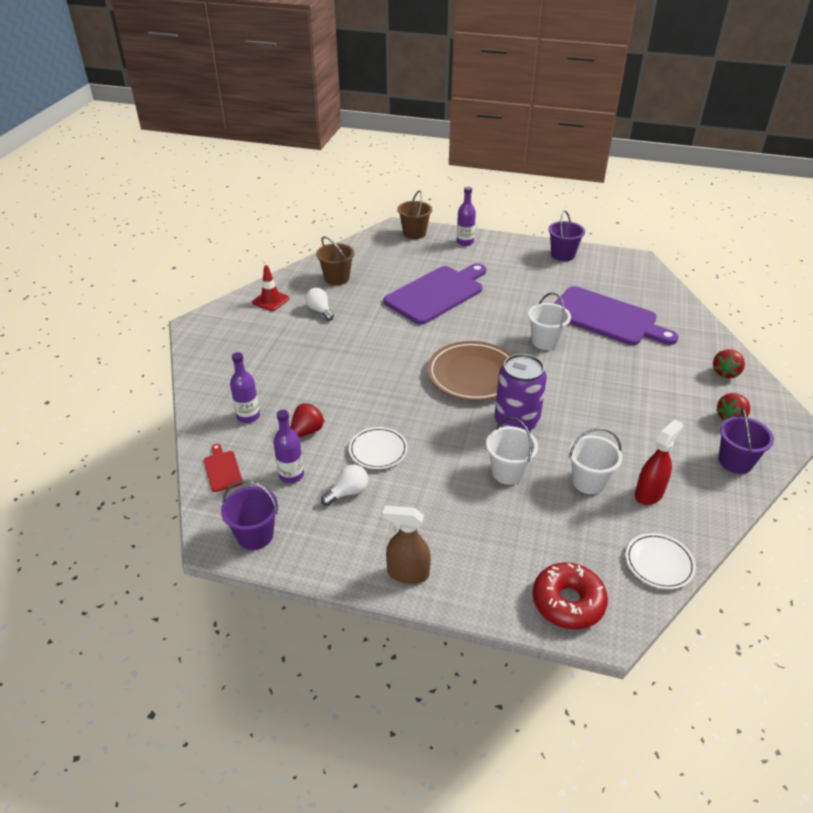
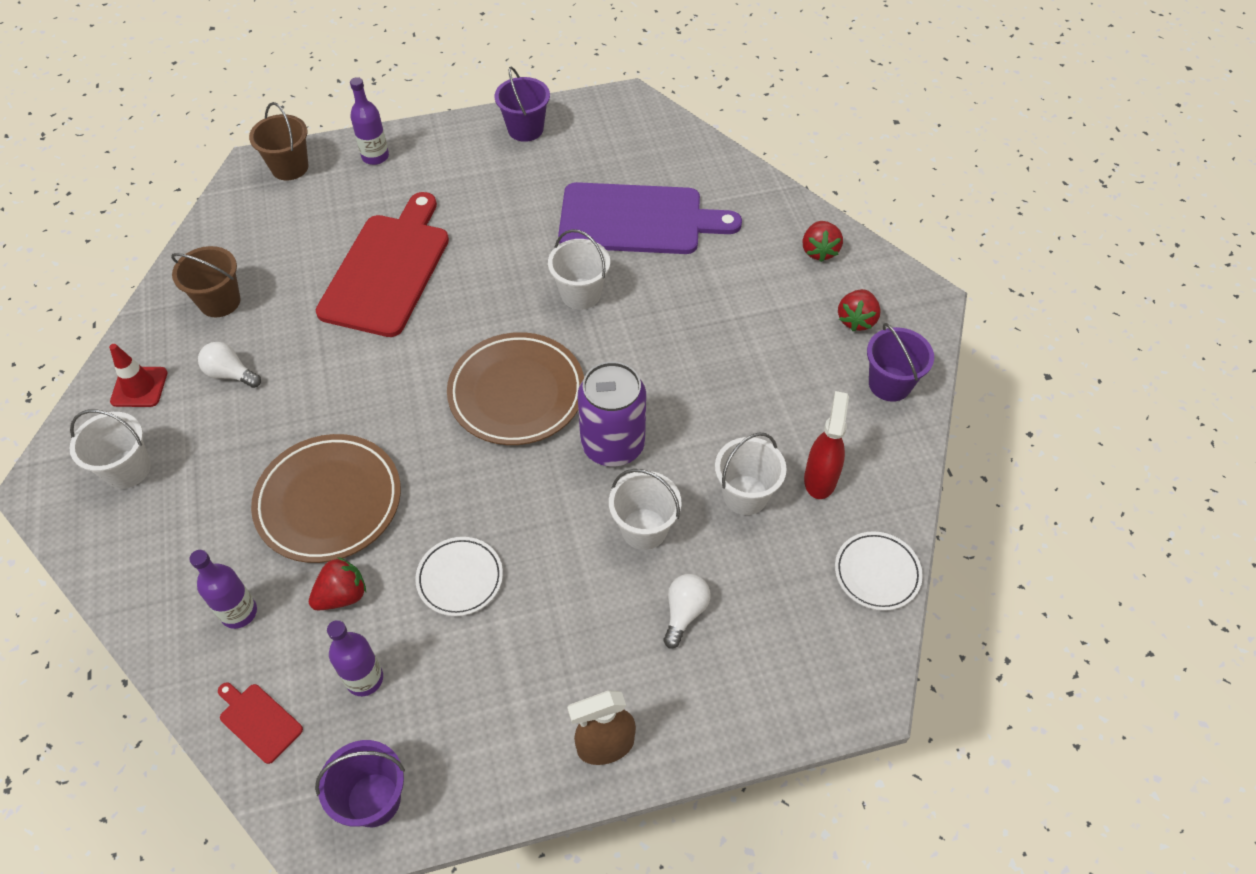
camera: 30 degrees left, 15 degrees up
red strawberry [290,403,325,437] -> red strawberry turned 45 degrees clockwise [309,557,366,610]
white light bulb [321,465,368,506] -> white light bulb moved to [663,574,711,648]
purple cutting board [383,263,486,325] -> red cutting board [316,192,449,337]
red donut [533,562,608,629] -> none
none -> white bucket [69,410,151,489]
none -> brown plate [251,434,401,563]

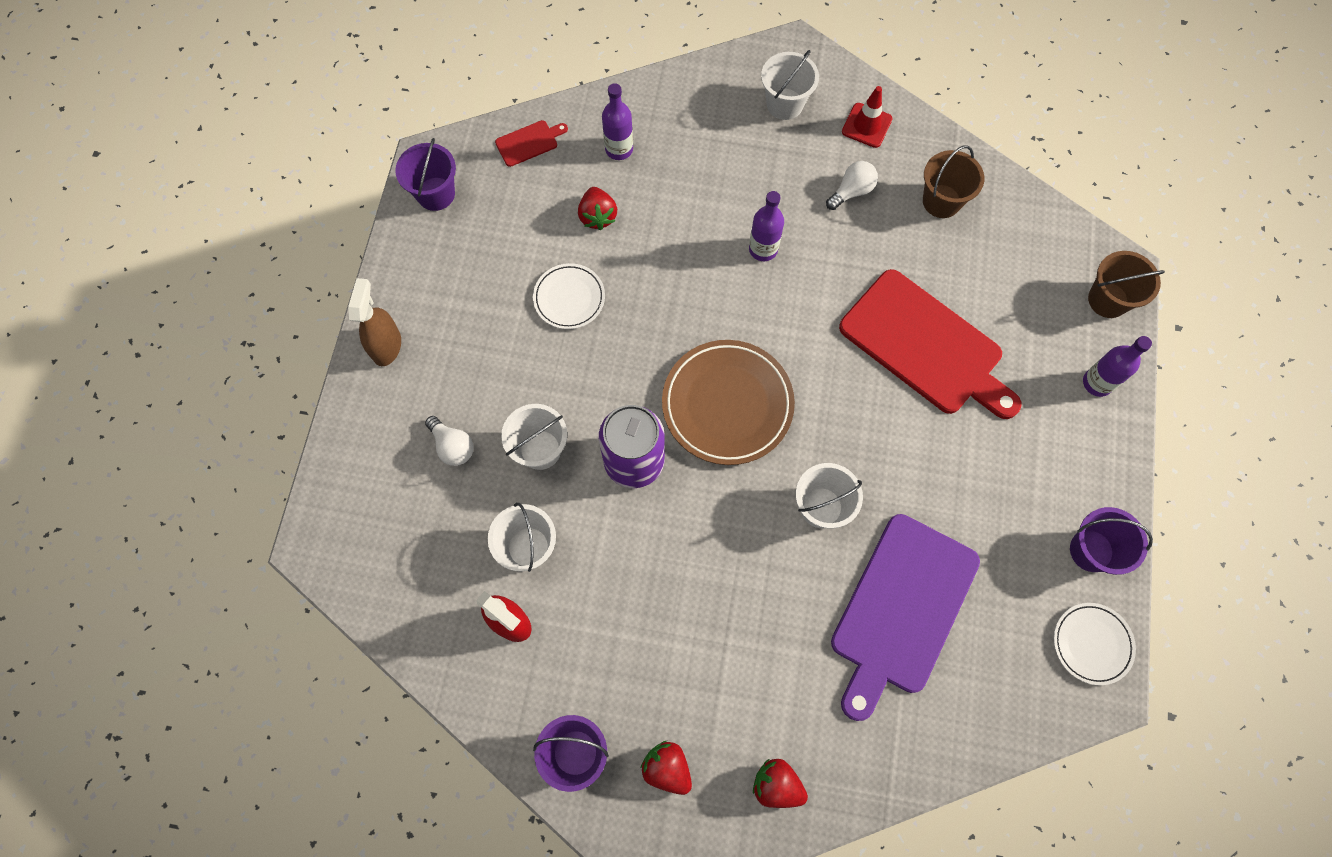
camera: 115 degrees right, 15 degrees up
brown plate [251,434,401,563] -> none
purple bottle [327,620,383,696] -> purple bottle moved to [749,191,784,261]
white plate [835,531,923,611] -> white plate moved to [1054,603,1136,685]

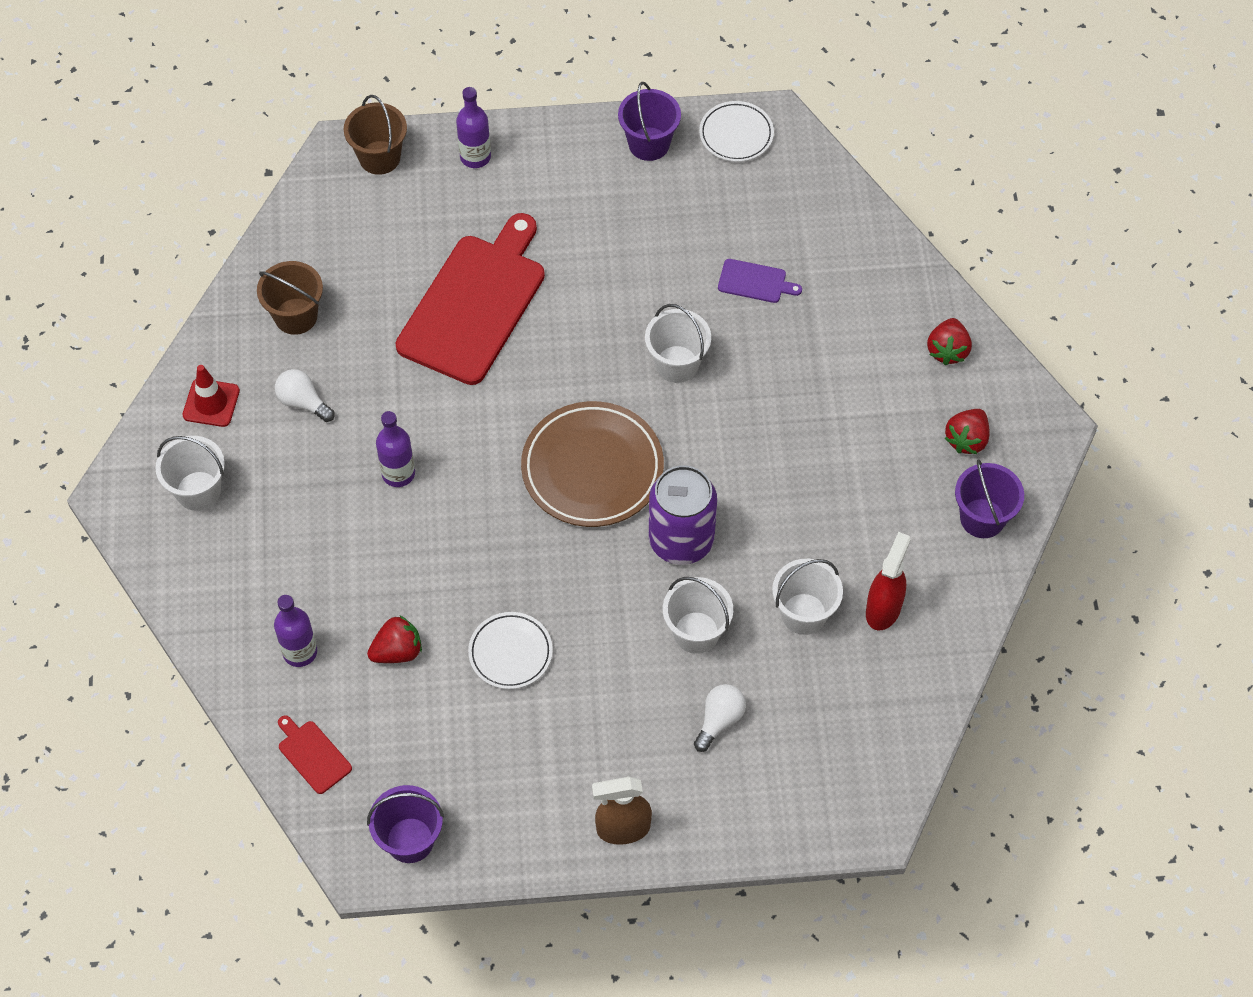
camera: 105 degrees left, 10 degrees down
purple cutting board [831,514,980,721] -> purple cutting board [718,259,802,303], size x0.41

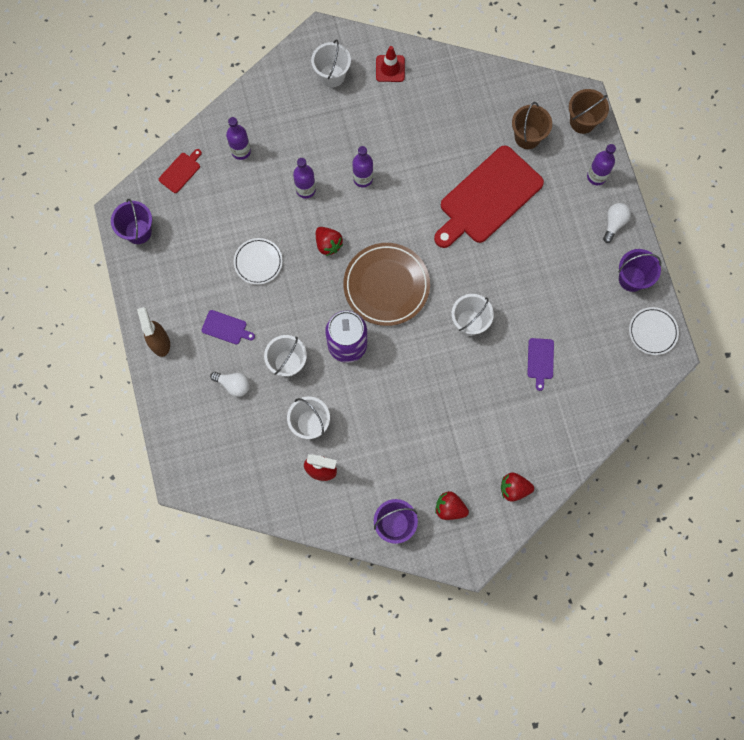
camera: 80 degrees right, 15 degrees up
brown bucket [257,261,323,335] -> brown bucket moved to [512,102,552,149]
white light bulb [275,369,335,422] -> white light bulb moved to [603,203,631,243]
red strawberry [367,615,422,663] -> red strawberry moved to [316,227,343,256]
red cutting board [396,213,545,385] -> red cutting board turned 120 degrees clockwise [434,145,544,248]
none -> purple cutting board [202,310,255,344]
none -> purple bottle [293,158,316,199]

